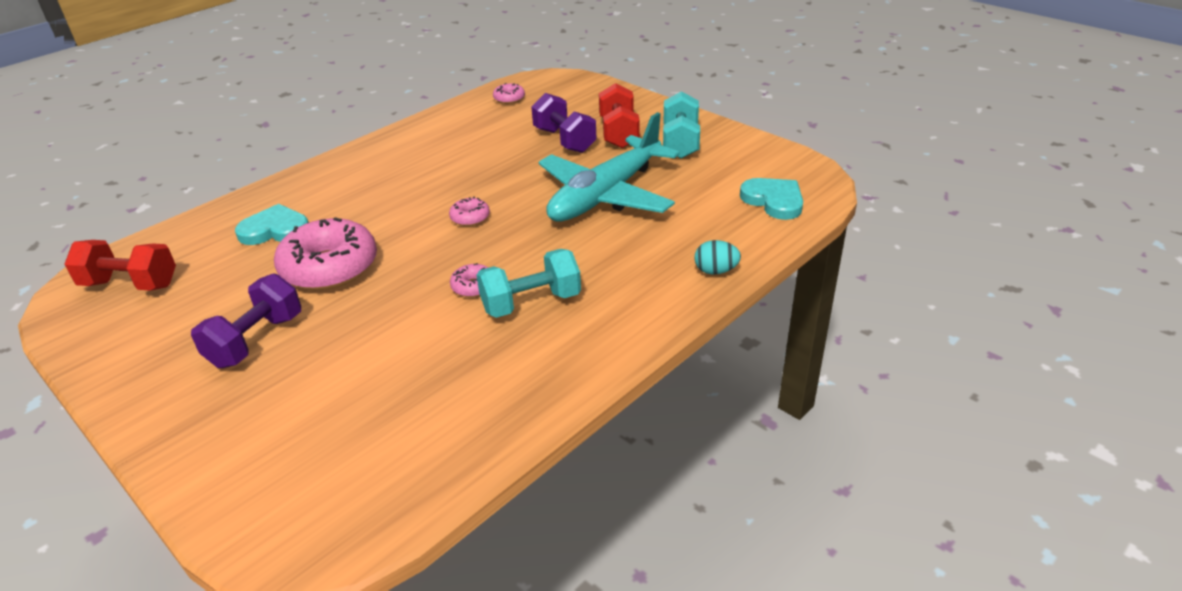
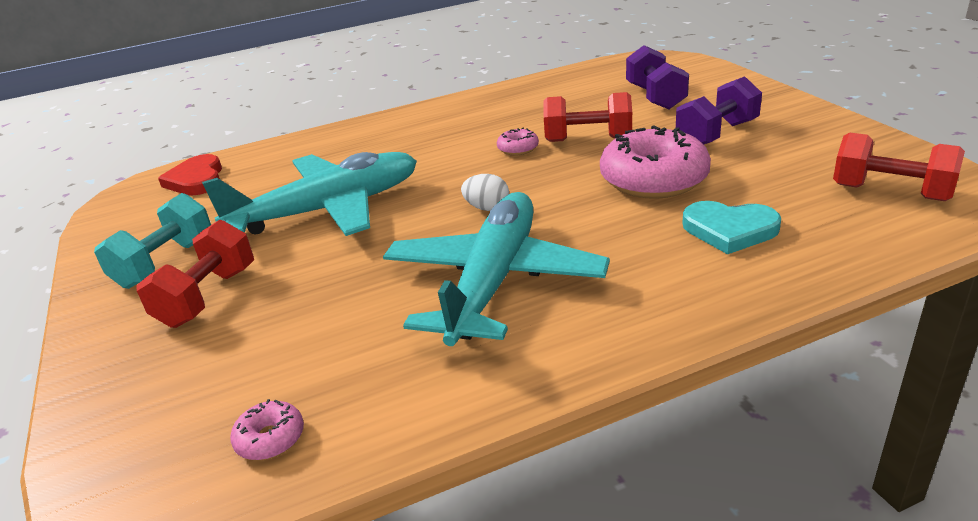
camera: 155 degrees left, 5 degrees down
pink donut [449,197,490,226] -> white egg [461,174,509,211]
turquoise dumbbell [477,249,581,318] -> none
purple dumbbell [531,93,597,153] -> purple dumbbell moved to [626,45,689,109]
turquoise egg [694,240,741,275] -> none
turquoise heart [740,178,803,220] -> red heart [158,154,222,195]
none -> turquoise plane [383,192,610,346]
none -> red dumbbell [543,92,632,142]

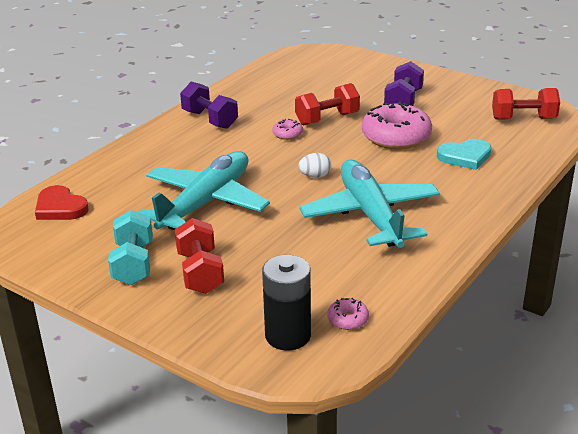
camera: 35 degrees left, 0 degrees up
purple dumbbell [626,45,689,109] -> purple dumbbell moved to [180,81,238,129]
none -> black battery [262,255,311,350]

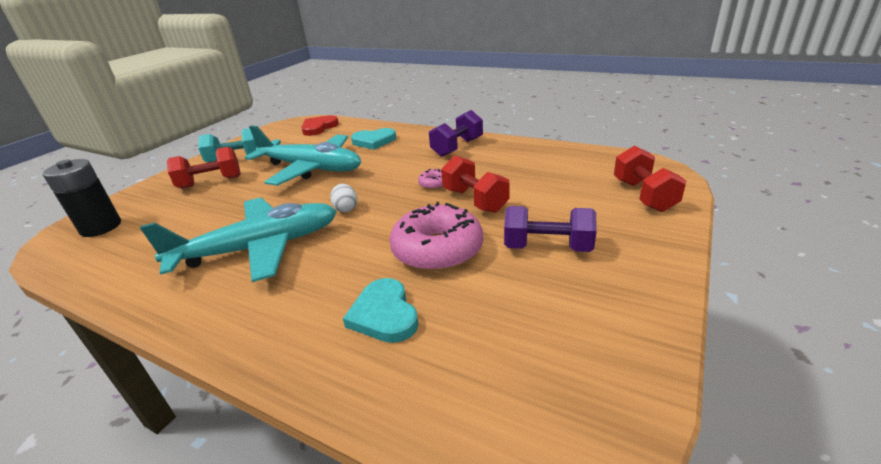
camera: 85 degrees right, 0 degrees up
pink donut [327,298,369,330] -> none
red dumbbell [492,88,560,120] -> red dumbbell moved to [614,145,686,212]
none -> turquoise heart [351,128,396,150]

